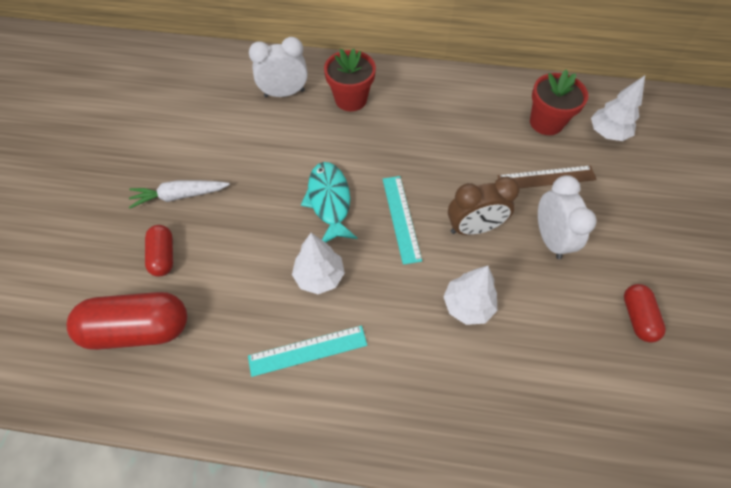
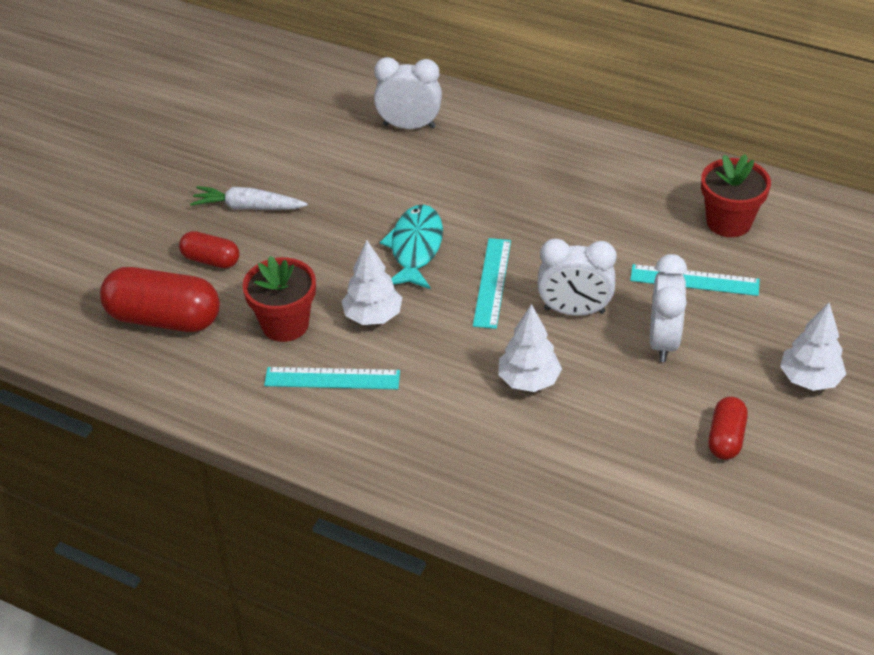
camera: 20 degrees right, 15 degrees down
red capsule [145,225,173,277] -> red capsule turned 75 degrees counterclockwise [179,231,239,268]
red flower pot [324,49,376,111] -> red flower pot moved to [242,256,316,342]
brown clock [448,177,520,235] -> white clock [538,238,616,316]
brown ruler [498,165,597,188] -> turquoise ruler [630,264,760,296]
white tree [591,75,645,141] -> white tree moved to [780,303,846,391]

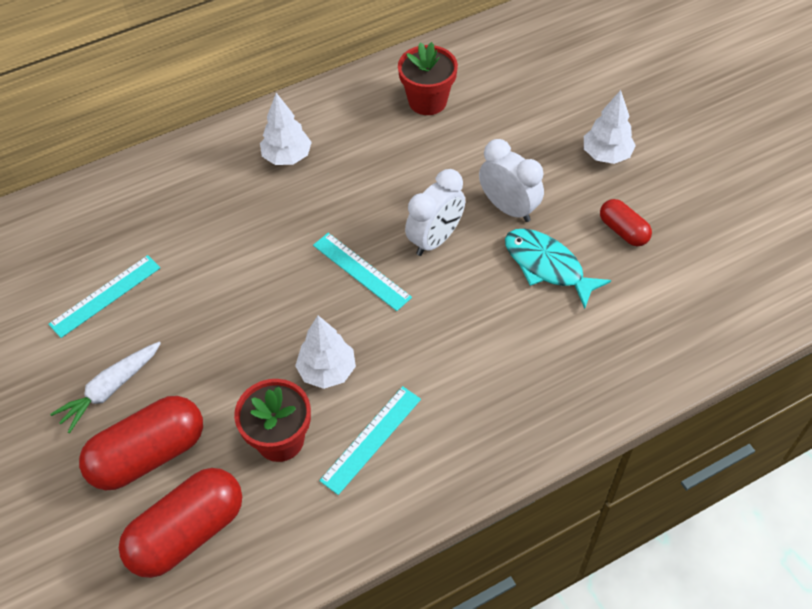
camera: 55 degrees left, 10 degrees up
red capsule [179,231,239,268] -> red capsule [79,396,203,490], size x1.83
white clock [374,57,442,129] -> none
turquoise fish [380,204,443,289] -> turquoise fish moved to [505,229,611,309]
white tree [498,304,562,392] -> white tree moved to [260,93,312,165]
turquoise ruler [630,264,760,296] -> turquoise ruler moved to [48,255,160,338]

